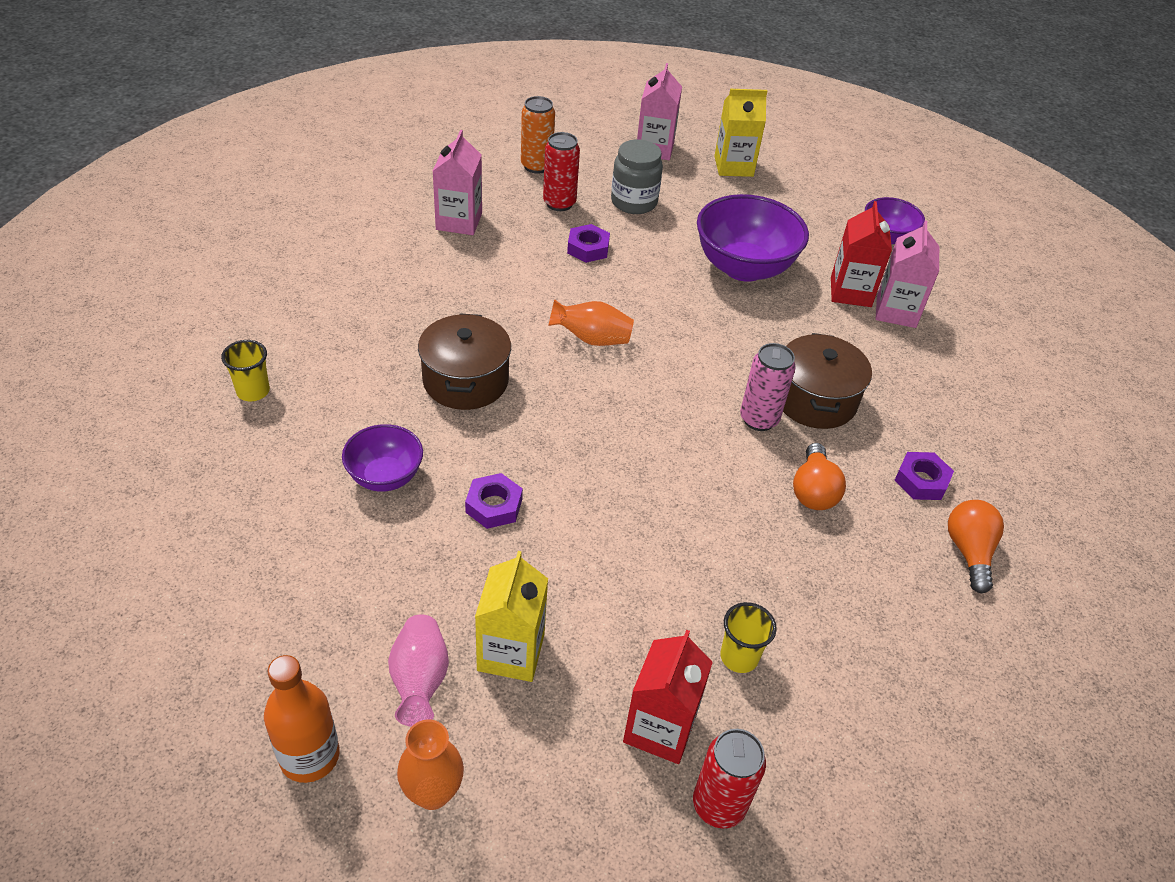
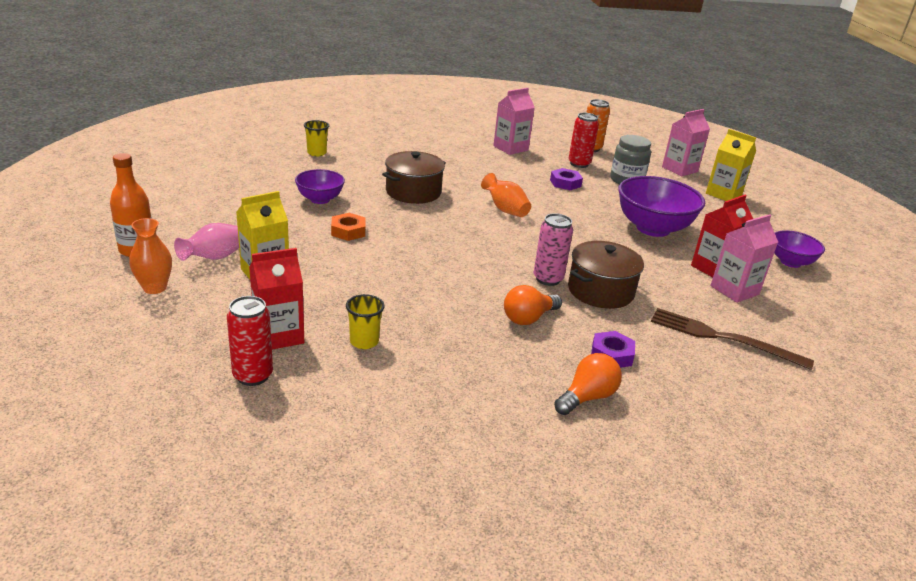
camera: 45 degrees right, 15 degrees down
purple nut [465,473,523,529] -> orange nut [331,213,366,241]
none -> brown fork [651,308,814,370]

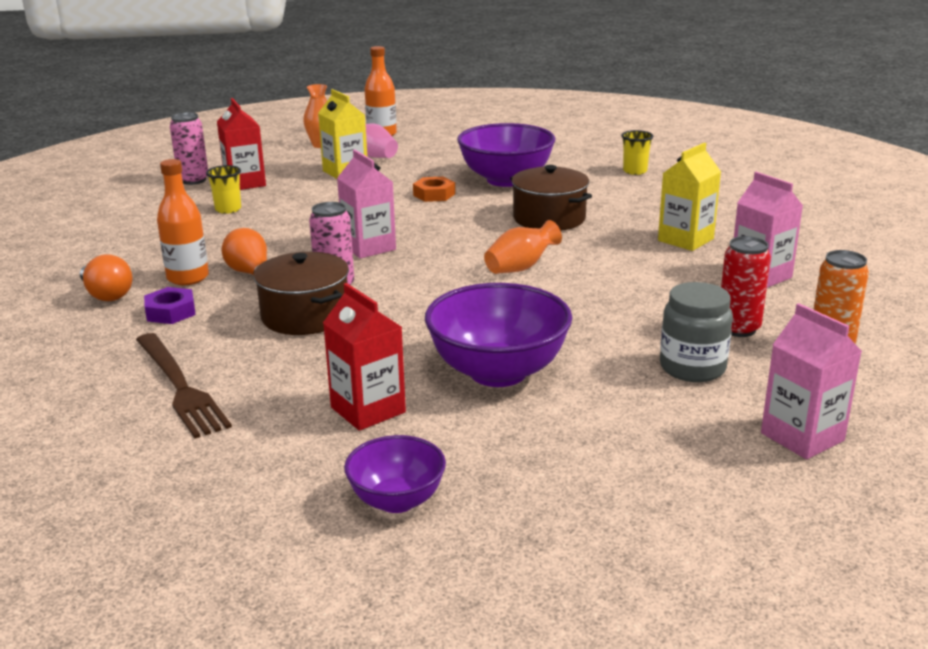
camera: 95 degrees right, 5 degrees down
red can [227,296,273,386] -> pink can [170,112,208,185]
purple bowl [295,169,345,204] -> purple bowl [457,123,556,187], size x1.75
purple nut [550,168,583,190] -> none
brown fork [651,308,814,370] -> brown fork turned 120 degrees clockwise [136,333,232,439]
yellow carton [706,129,756,201] -> yellow carton moved to [658,143,721,251]
pink carton [711,214,778,303] -> pink carton moved to [337,150,396,259]
none -> orange bottle [157,159,209,285]

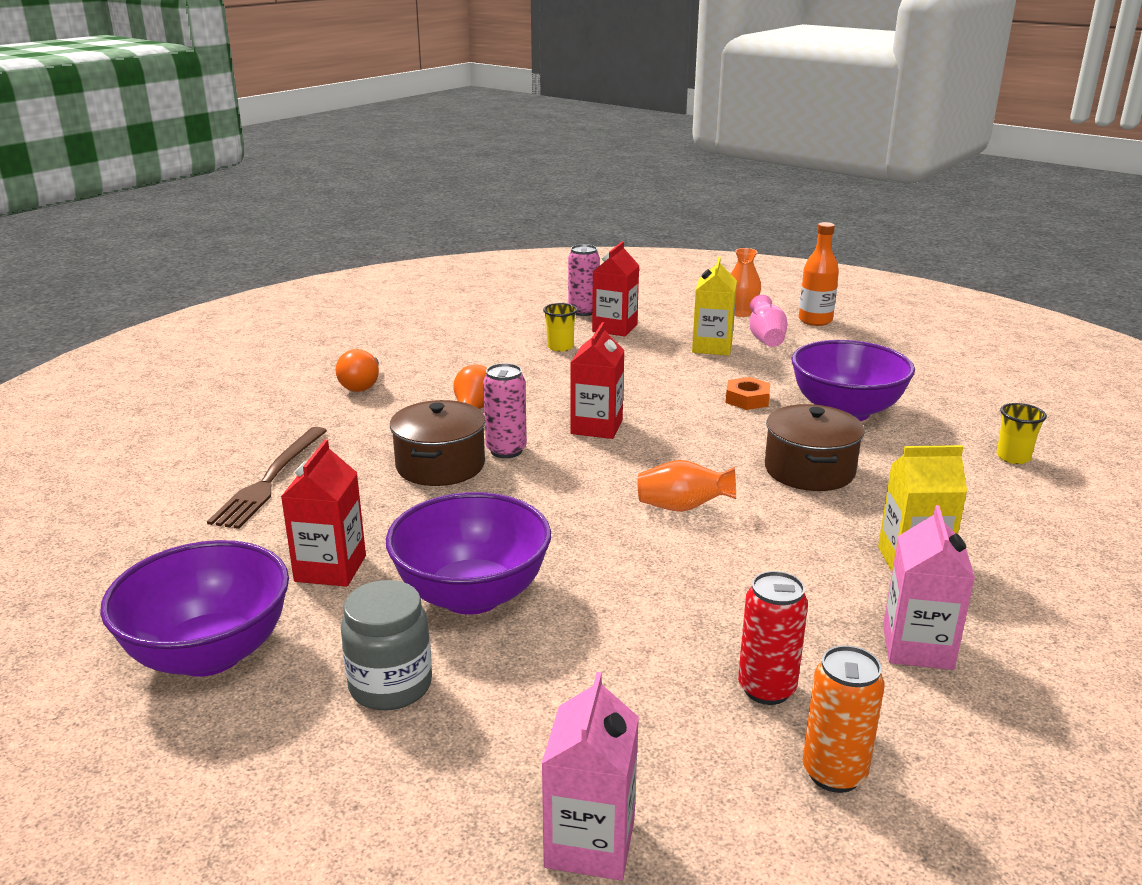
camera: 45 degrees right, 0 degrees up
purple nut [144,287,196,324] -> none
orange bottle [157,159,209,285] -> none
pink carton [337,150,396,259] -> red carton [570,322,625,439]
purple bowl [344,435,446,513] -> purple bowl [100,540,289,677], size x1.75
grey jar [660,282,733,382] -> grey jar moved to [341,580,432,711]

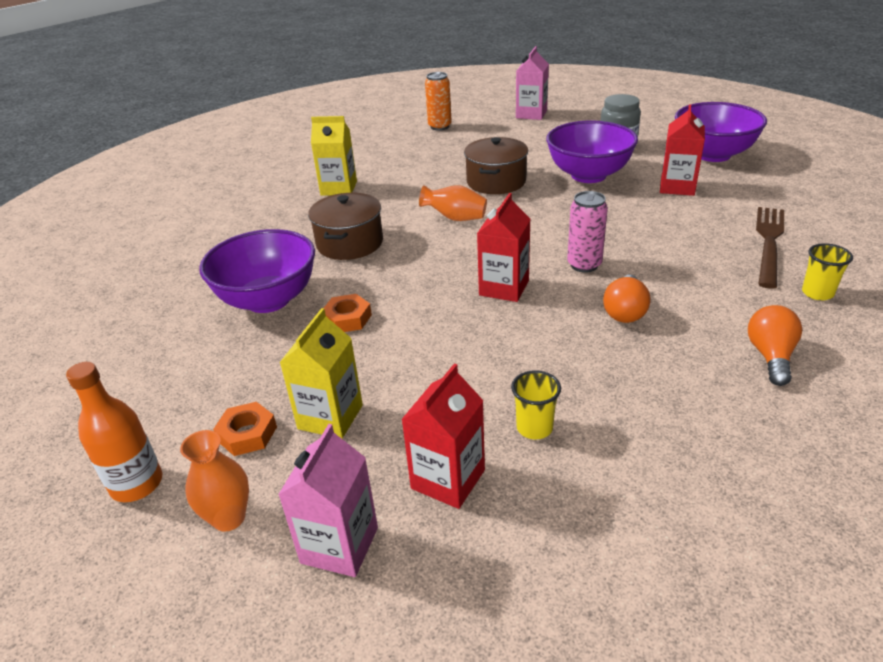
camera: 170 degrees left, 10 degrees up
brown pot [390,400,486,486] -> brown pot moved to [464,137,528,194]
pink can [568,244,600,316] -> none
red can [738,571,808,705] -> none
pink vase [750,295,788,347] -> orange nut [213,402,277,456]
pink carton [883,505,975,670] -> pink carton moved to [278,424,378,577]
yellow cup [997,403,1047,464] -> yellow cup moved to [802,243,853,301]

